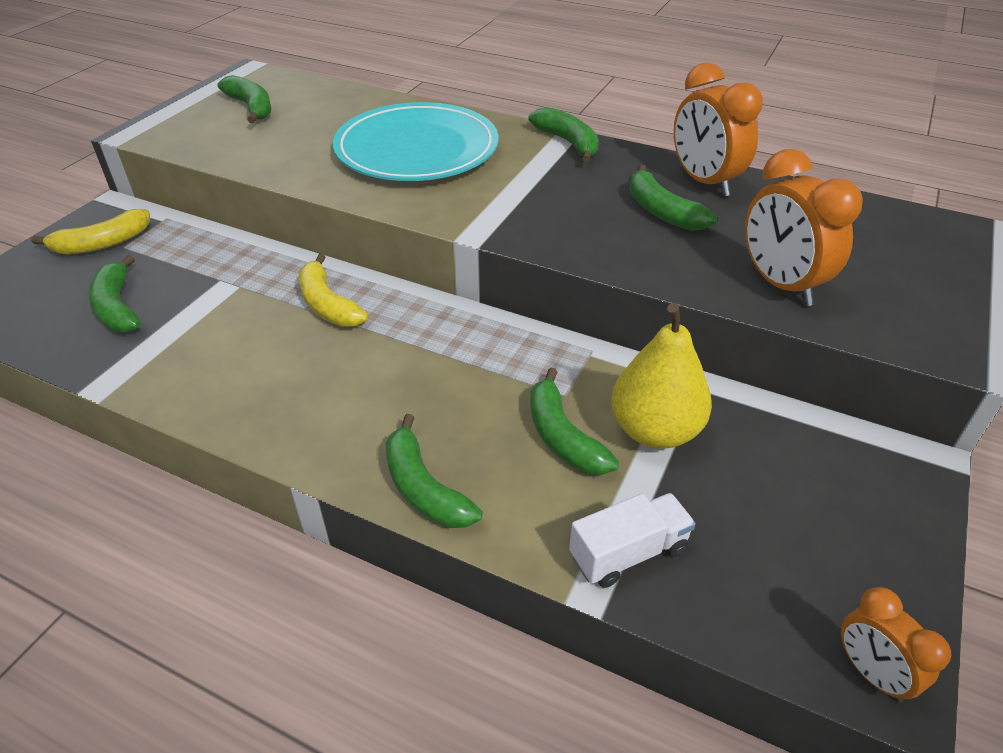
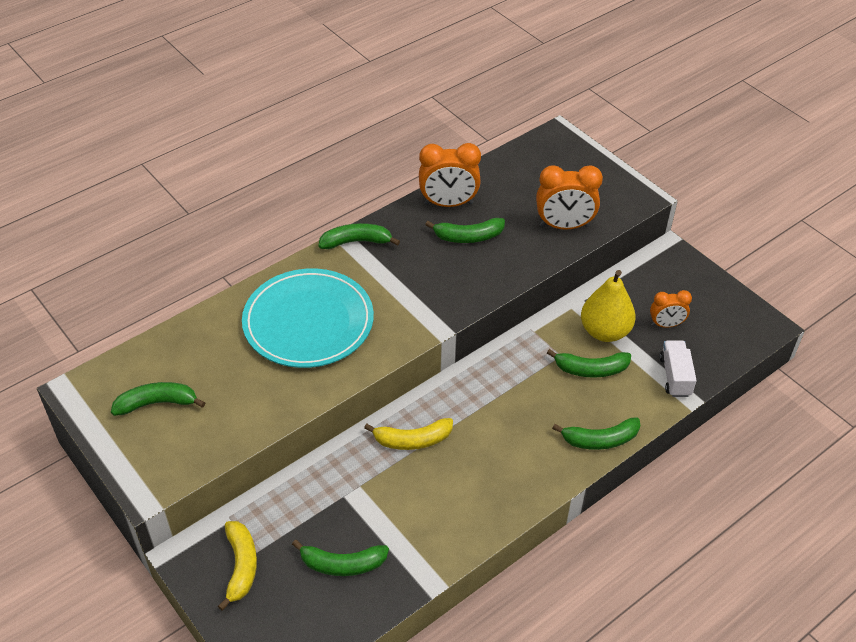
camera: 65 degrees left, 5 degrees up
orange clock [841,587,951,703] -> orange clock moved to [650,290,692,328]

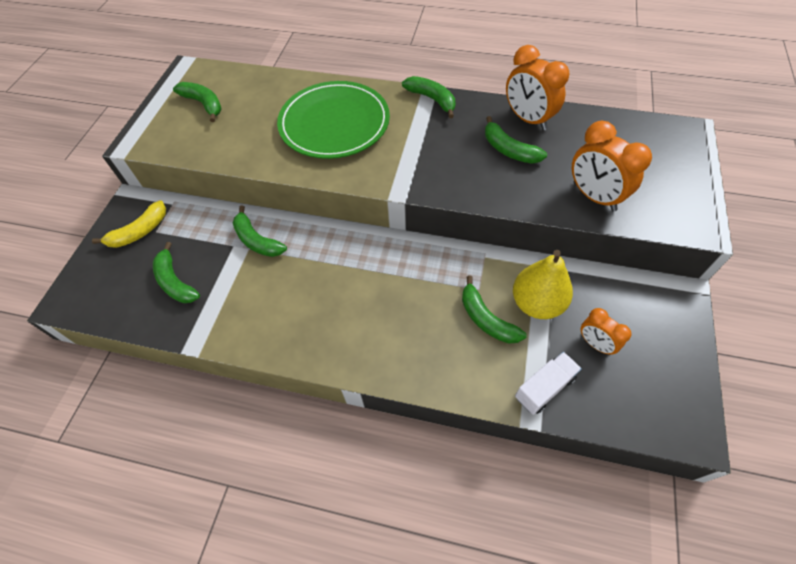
camera: 55 degrees right, 10 degrees up
turquoise plate [242,269,374,368] -> green plate [277,81,390,159]
yellow banana [364,418,453,450] -> none
green banana [552,417,640,450] -> green banana moved to [233,205,287,257]

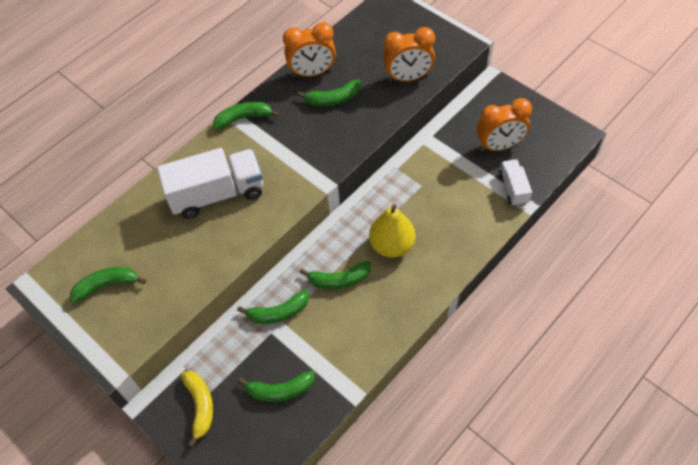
camera: 60 degrees left, 0 degrees up
green plate [277,81,390,159] -> white truck [157,148,263,219]
green banana [462,276,527,344] -> green banana moved to [300,261,371,289]
yellow pear [513,250,573,319] -> yellow pear moved to [369,204,415,258]
orange clock [581,308,632,355] -> orange clock [477,98,532,151], size x1.67

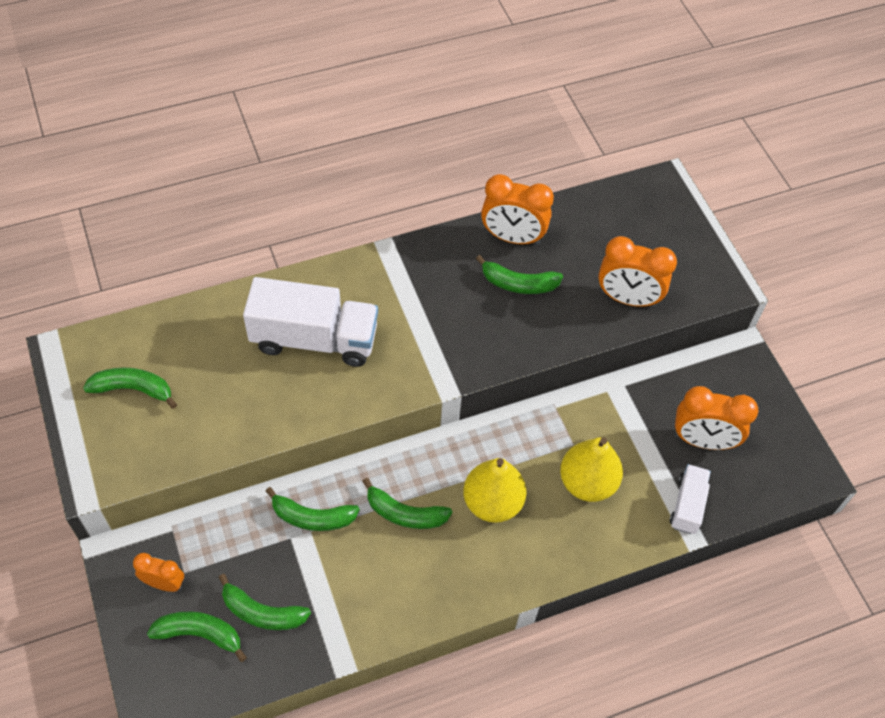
camera: 20 degrees right, 0 degrees up
yellow banana [181,371,213,447] -> orange clock [133,553,184,592]
green banana [214,102,279,129] -> green banana moved to [147,611,247,662]
none -> yellow pear [560,437,623,502]

